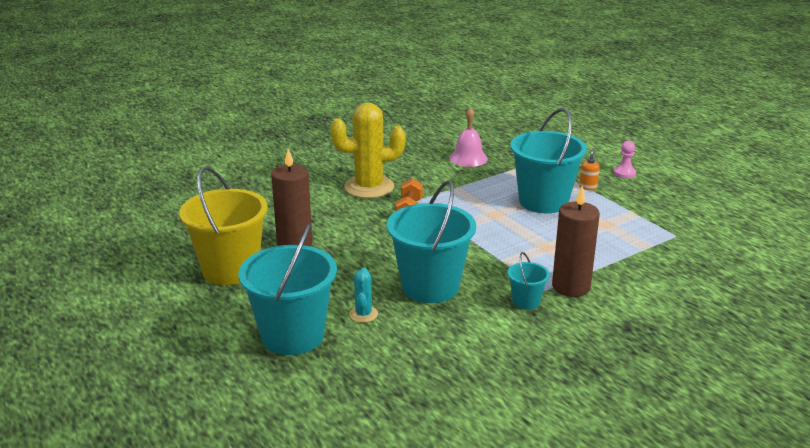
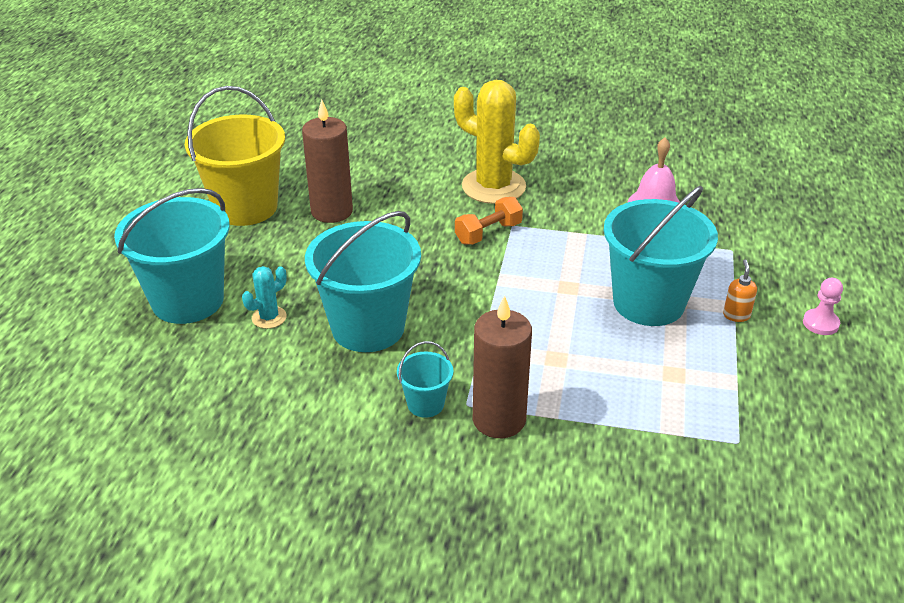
camera: 45 degrees right, 10 degrees up
orange soap dispenser [579,148,600,190] -> orange soap dispenser turned 60 degrees counterclockwise [723,259,757,322]

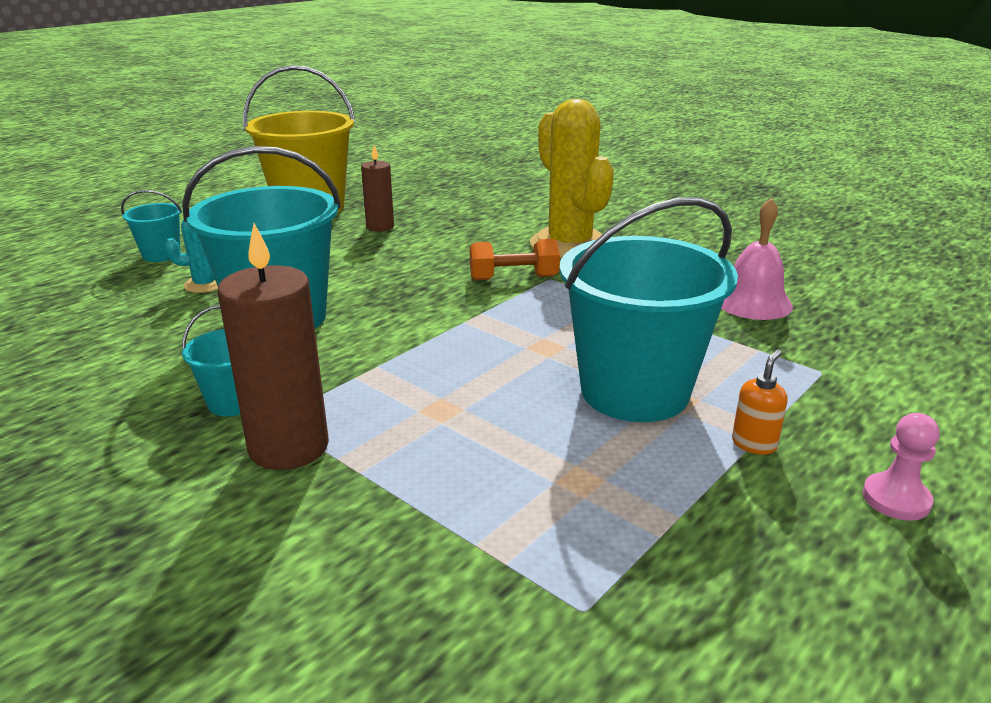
camera: 30 degrees right, 10 degrees down
turquoise bucket [114,188,230,324] -> turquoise bucket [121,190,182,262], size x0.46
brown candle [302,100,353,223] -> brown candle [361,145,394,232], size x0.59

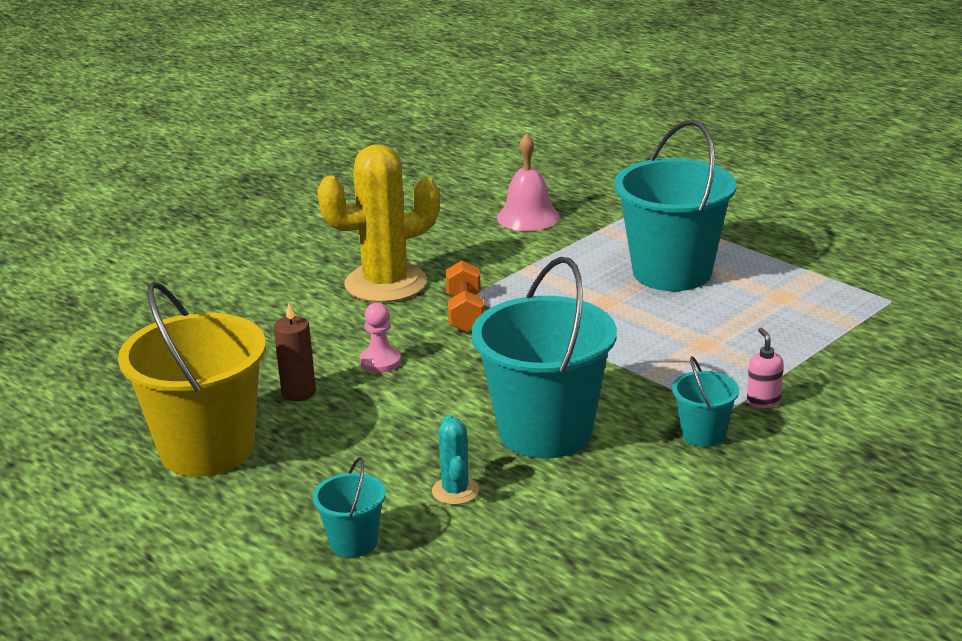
camera: 85 degrees left, 0 degrees up
brown candle [217,223,329,470] -> pink soap dispenser [747,328,784,408]
orange soap dispenser [732,349,788,455] -> none
pink pawn [862,413,940,521] -> pink pawn moved to [360,303,401,373]

